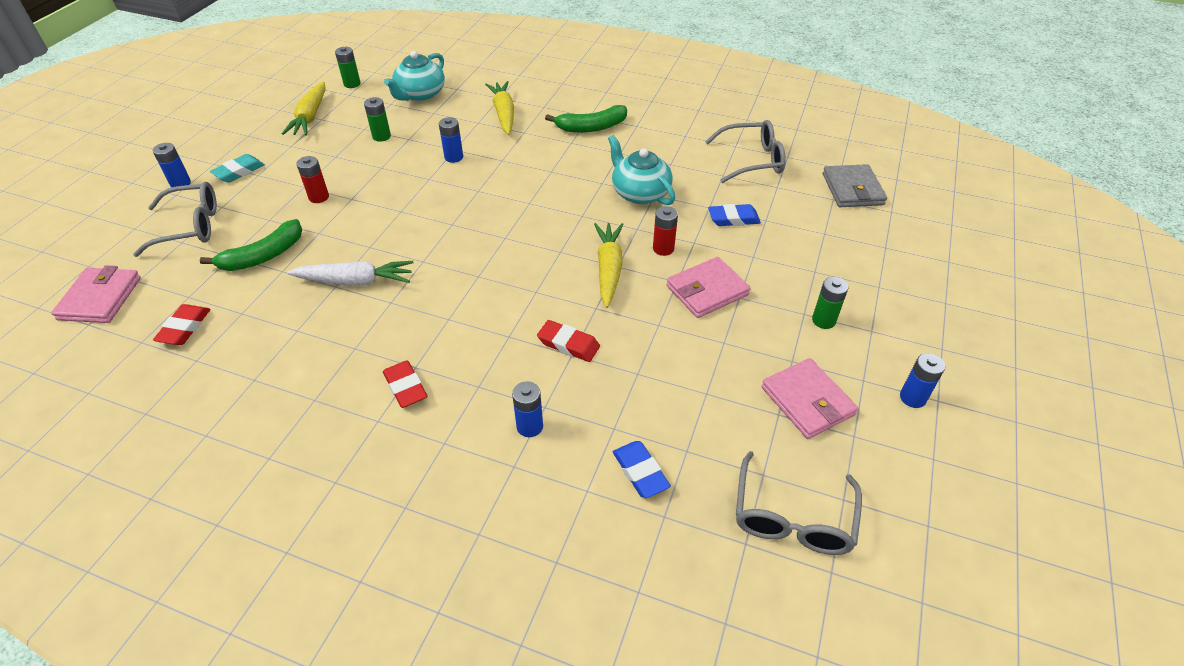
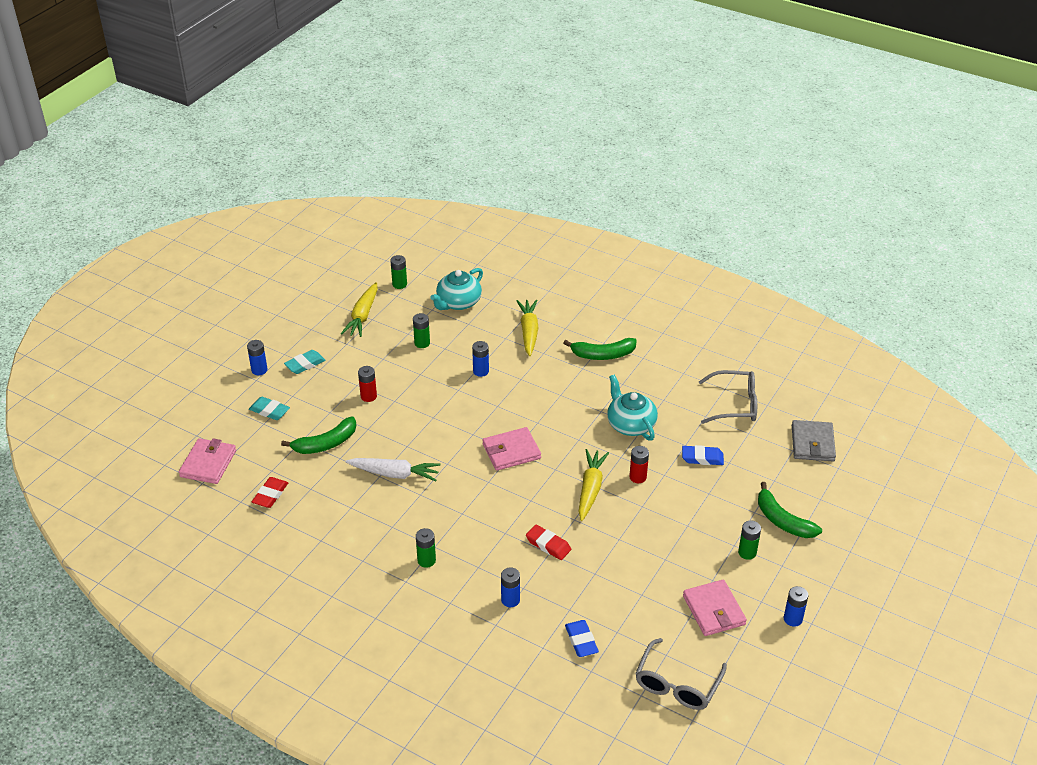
camera: 10 degrees right, 5 degrees down
grey glasses [133,182,217,257] -> turquoise eraser [249,397,290,420]
red eraser [383,361,428,408] -> green battery [416,528,436,568]
pink wallet [666,257,751,318] -> pink wallet moved to [483,427,541,471]
none -> green banana [758,482,822,538]

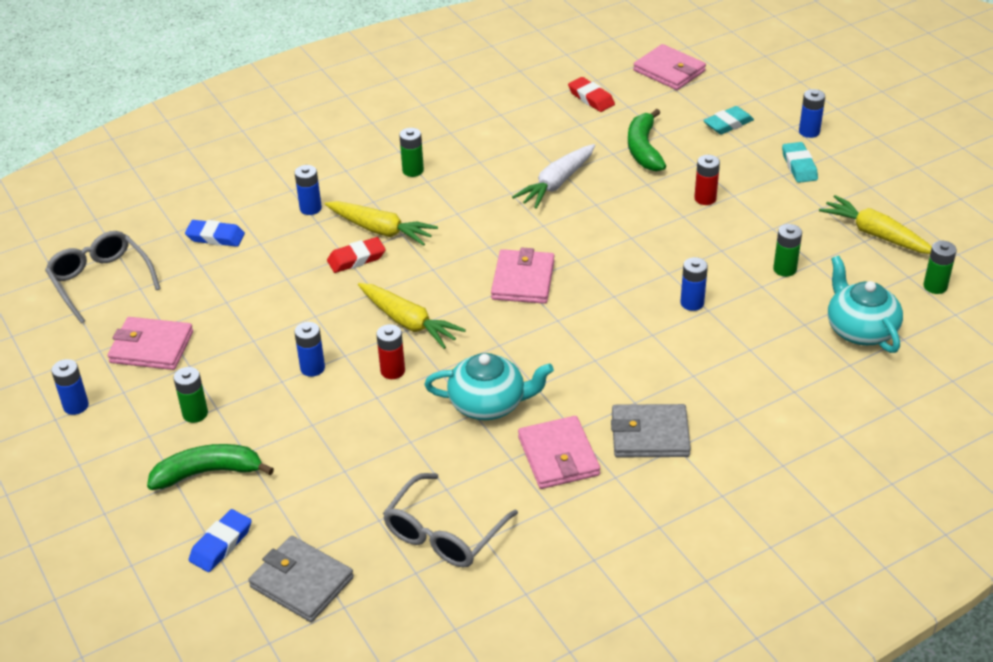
camera: 120 degrees right, 0 degrees up
yellow carrot [517,300,539,356] -> yellow carrot moved to [325,201,438,246]
green banana [563,338,637,360] -> grey wallet [611,404,691,457]
blue eraser [682,445,724,465] -> blue eraser moved to [189,509,252,572]
none -> blue battery [294,322,325,377]
none -> pink wallet [518,416,600,489]

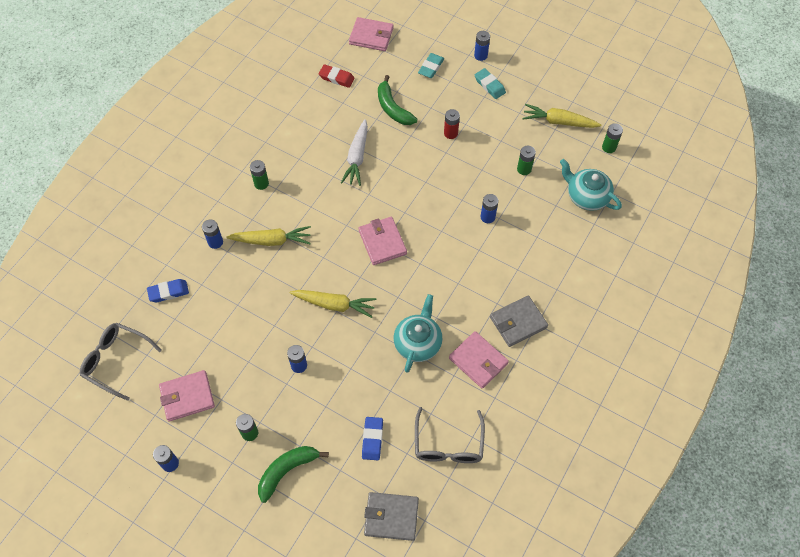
camera: 30 degrees left, 20 degrees up
blue eraser [189,509,252,572] -> blue eraser moved to [362,417,383,460]
red eraser [327,237,386,273] -> none
red battery [376,324,405,379] -> none
turquoise teapot [424,353,554,420] -> turquoise teapot turned 45 degrees counterclockwise [394,294,442,373]

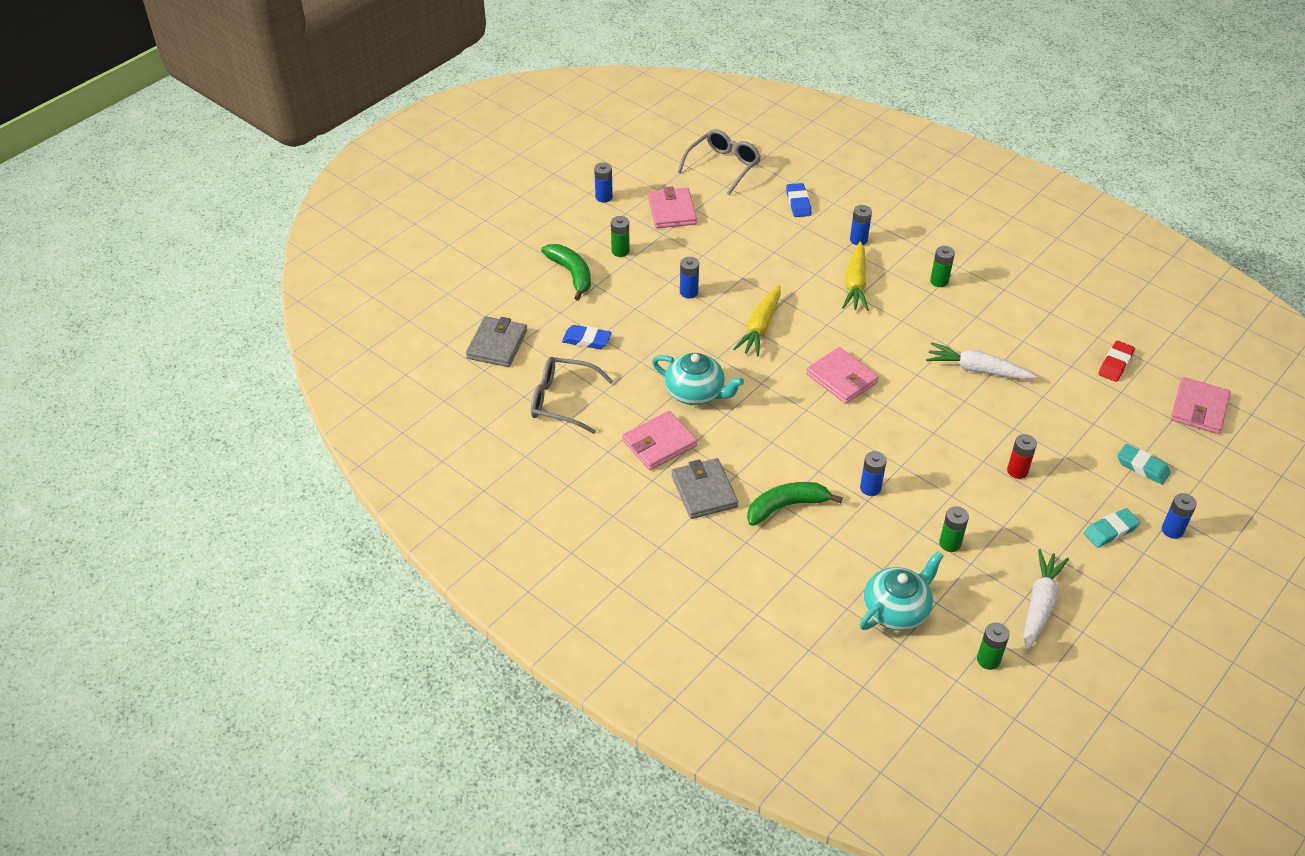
camera: 100 degrees right, 15 degrees down
pink wallet [359,217,407,265] -> pink wallet turned 60 degrees clockwise [806,347,879,404]
green banana [378,75,418,125] -> green banana moved to [747,482,843,526]
yellow carrot [523,104,601,128] -> white carrot [1023,549,1069,650]

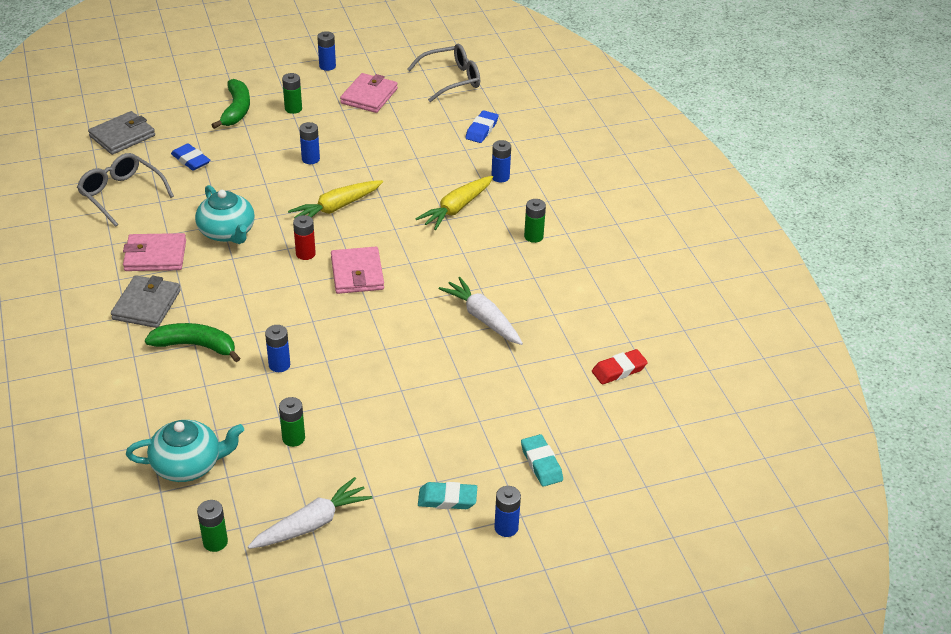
camera: 30 degrees right, 5 degrees down
red battery [1007,434,1037,479] -> red battery moved to [293,215,316,260]
pink wallet [1171,377,1231,434] -> none

